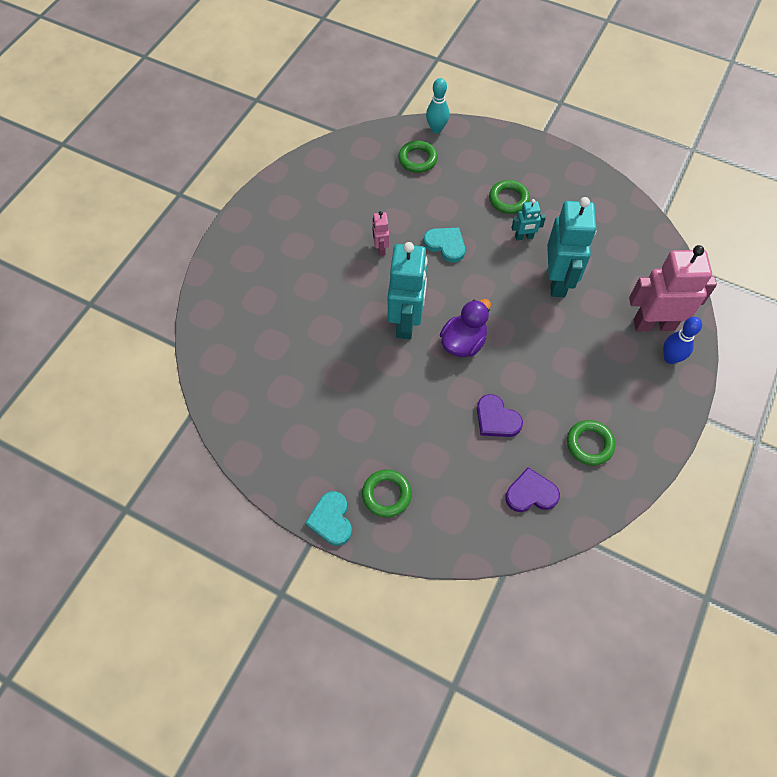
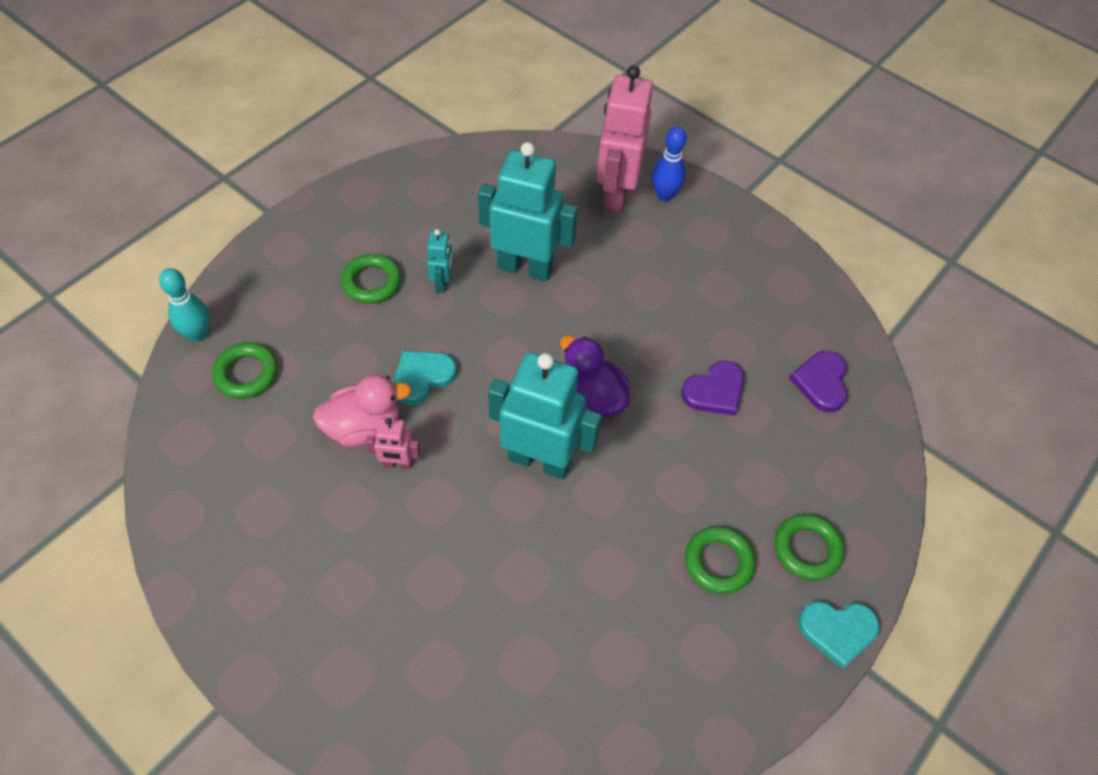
camera: 80 degrees left, 5 degrees down
green ring [567,420,615,465] -> green ring moved to [685,526,755,594]
none -> pink duck [313,374,411,447]

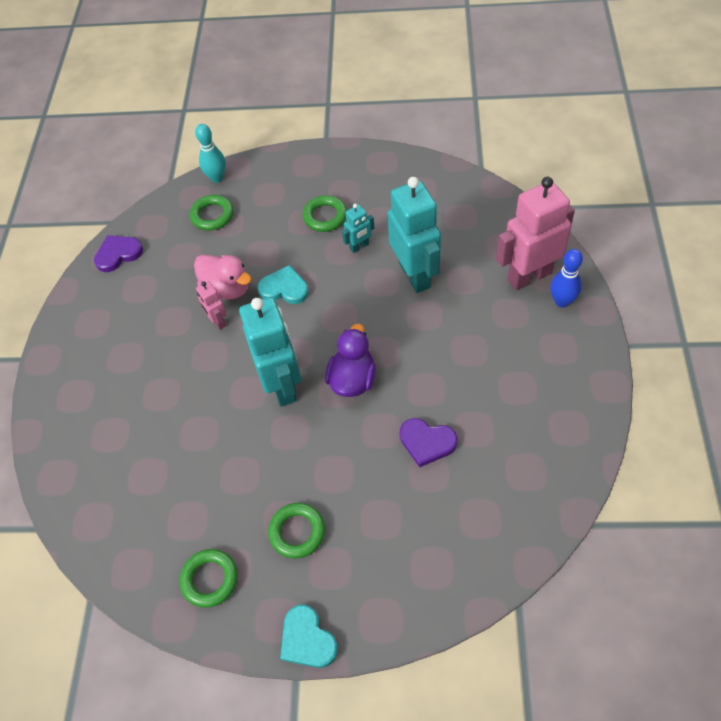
camera: 60 degrees right, 0 degrees up
green ring [774,514,844,580] -> green ring moved to [180,549,238,608]
purple heart [789,351,848,412] -> purple heart moved to [94,235,143,272]

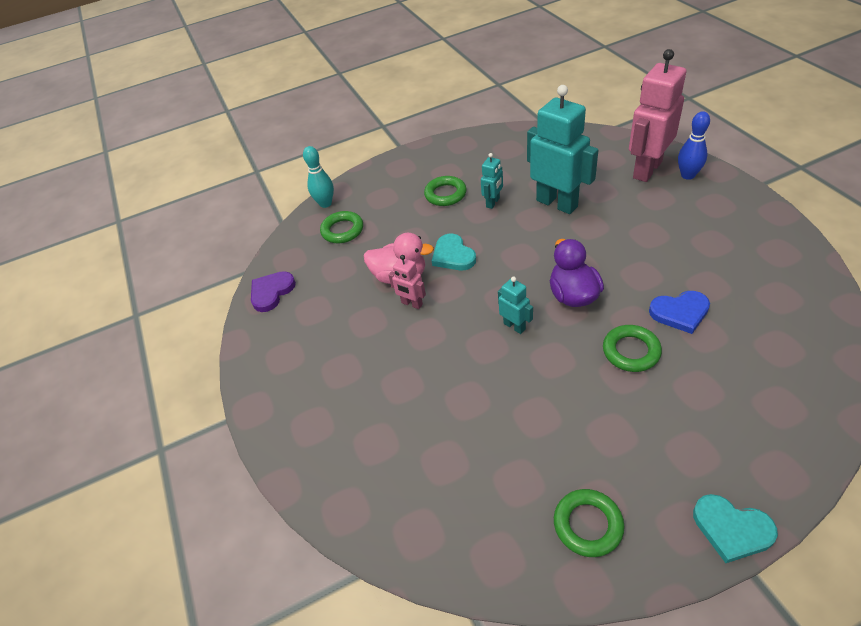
camera: 25 degrees left, 10 degrees down
turquoise robot [239,297,301,406] -> turquoise robot [498,277,533,334], size x0.47
turquoise heart [258,265,309,304] -> turquoise heart turned 105 degrees counterclockwise [432,233,476,270]
green ring [268,503,325,559] -> green ring moved to [603,325,662,372]
purple heart [400,418,457,468] -> blue heart [649,291,710,334]

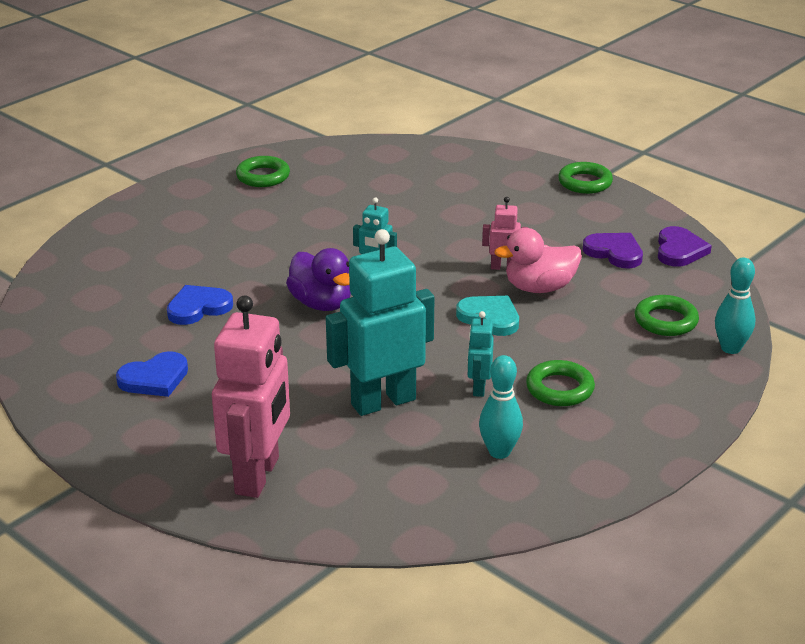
camera: 150 degrees right, 15 degrees down
turquoise robot [527,85,598,214] -> turquoise robot turned 135 degrees clockwise [326,229,435,416]
green ring [603,325,662,372] -> green ring moved to [558,162,613,194]
blue bowling pin [678,111,710,180] -> none
turquoise heart [693,494,778,563] -> none
none -> blue heart [116,351,188,397]
none -> turquoise bowling pin [479,355,523,459]
none -> purple heart [583,233,643,268]

